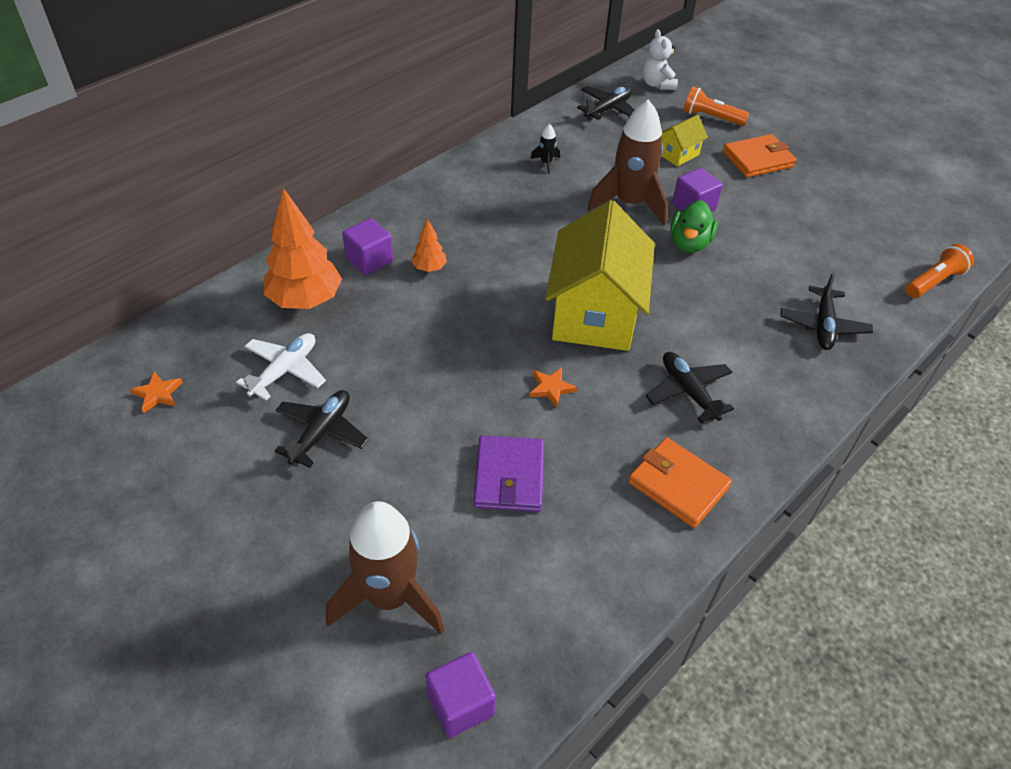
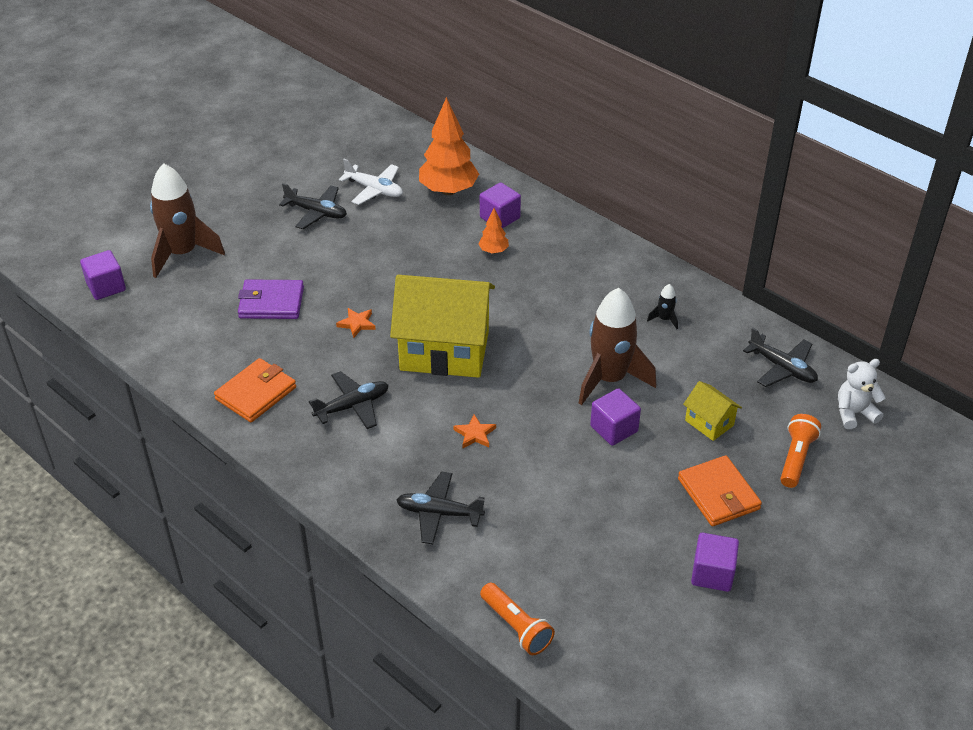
camera: 90 degrees right, 5 degrees down
orange star [130,371,182,413] -> orange star moved to [453,414,496,448]
green duck [670,200,718,253] -> none
none -> purple cube [691,533,739,592]

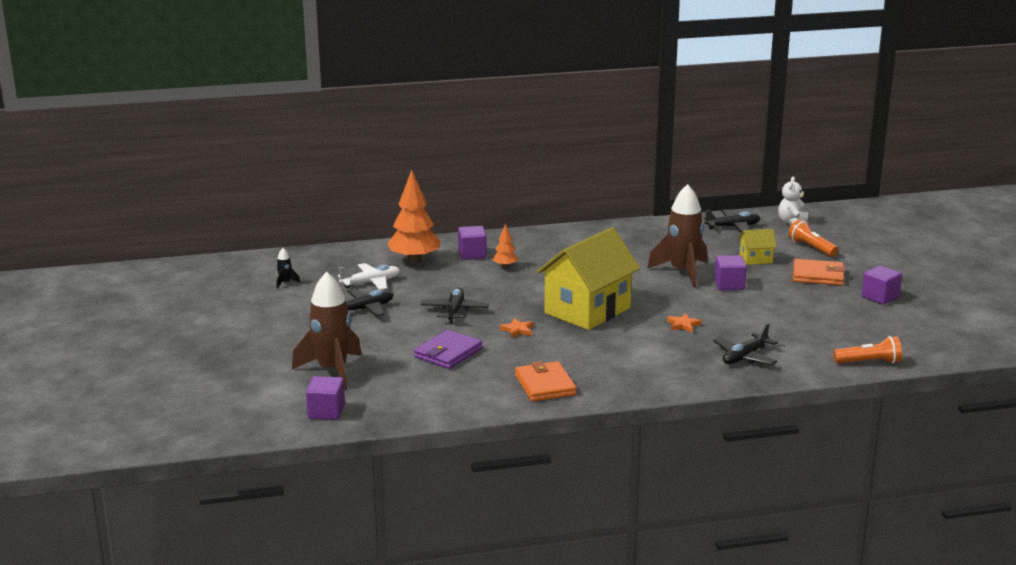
camera: 55 degrees left, 20 degrees down
black plane [309,371,389,429] -> black plane moved to [421,288,489,323]
black rocket [647,284,678,329] -> black rocket moved to [276,248,300,289]

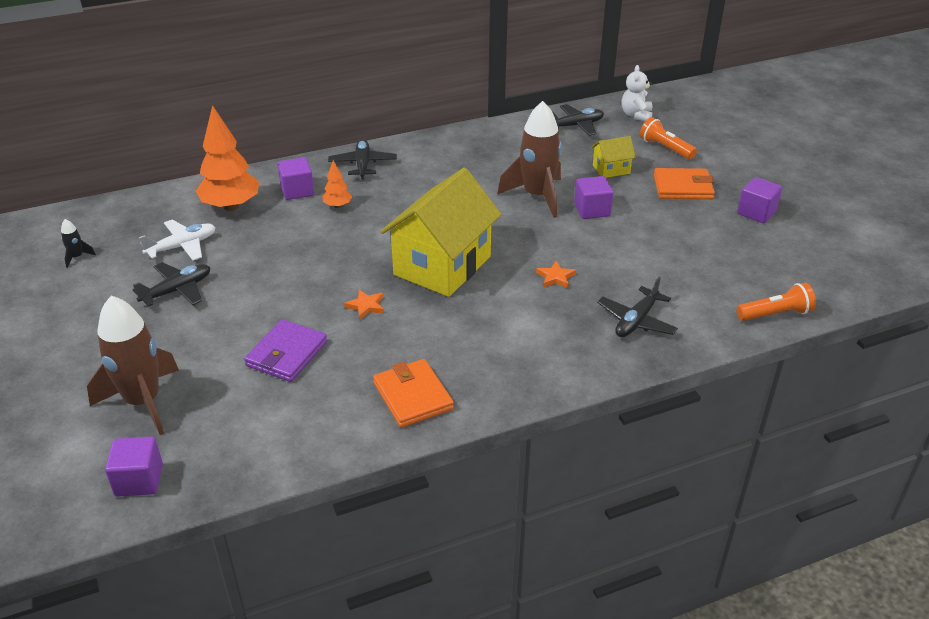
camera: 10 degrees left, 15 degrees up
black plane [421,288,489,323] -> black plane moved to [328,139,397,180]

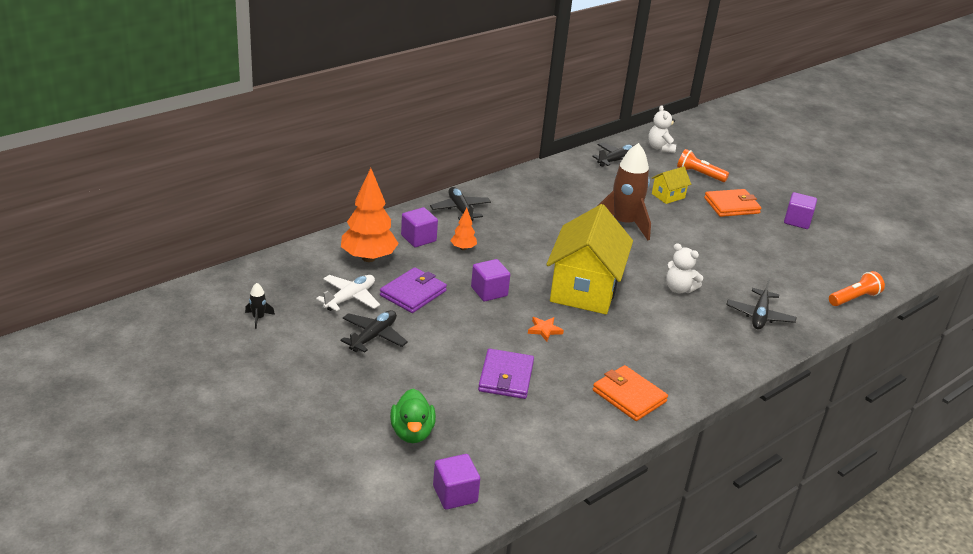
camera: 20 degrees left, 5 degrees down
brown rocket [87,296,179,435] -> green duck [390,389,436,443]
orange star [536,261,576,288] -> white teddy bear [666,243,703,293]
purple cube [574,176,613,219] -> purple cube moved to [471,259,510,301]
none -> purple wallet [380,267,447,313]

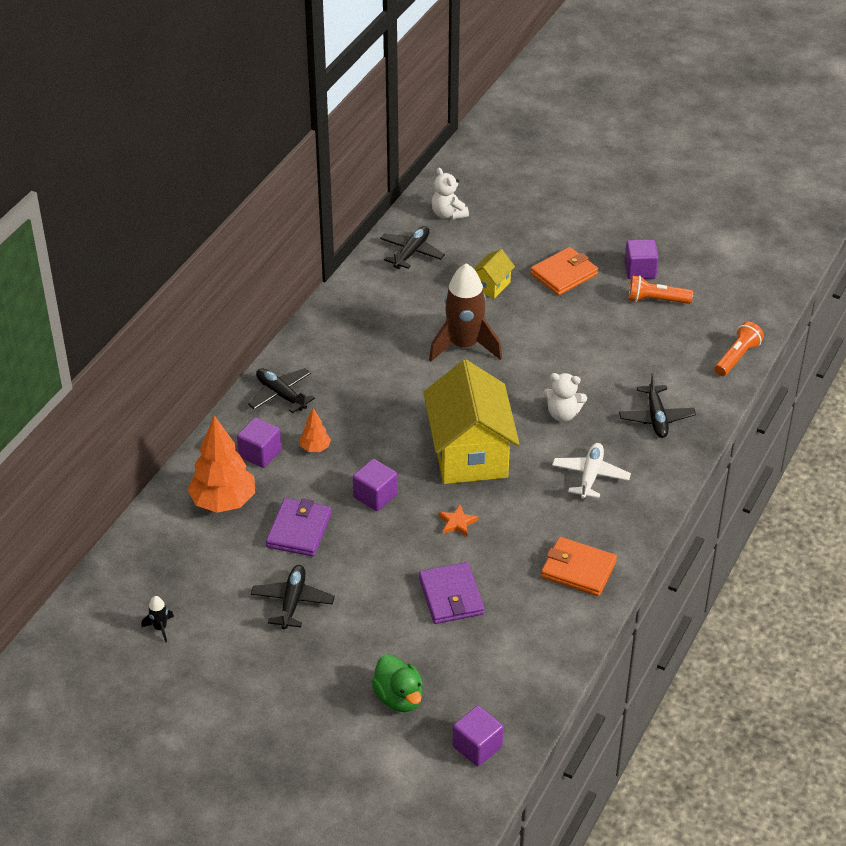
camera: 20 degrees left, 10 degrees up
white plane [316,275,380,311] -> white plane moved to [552,443,631,499]
orange flashlight [677,149,729,182] -> orange flashlight moved to [628,275,693,304]

